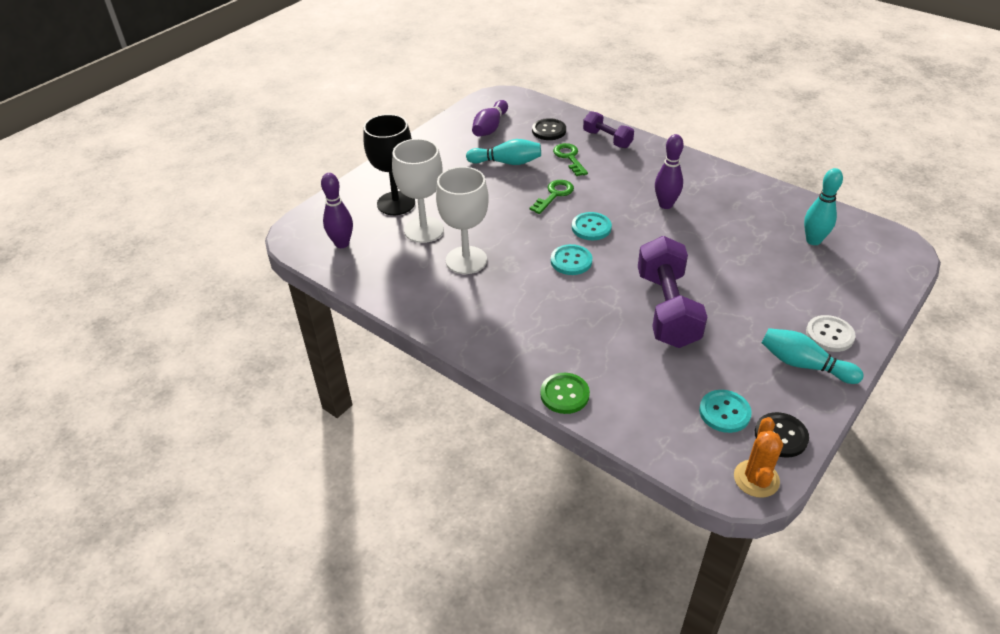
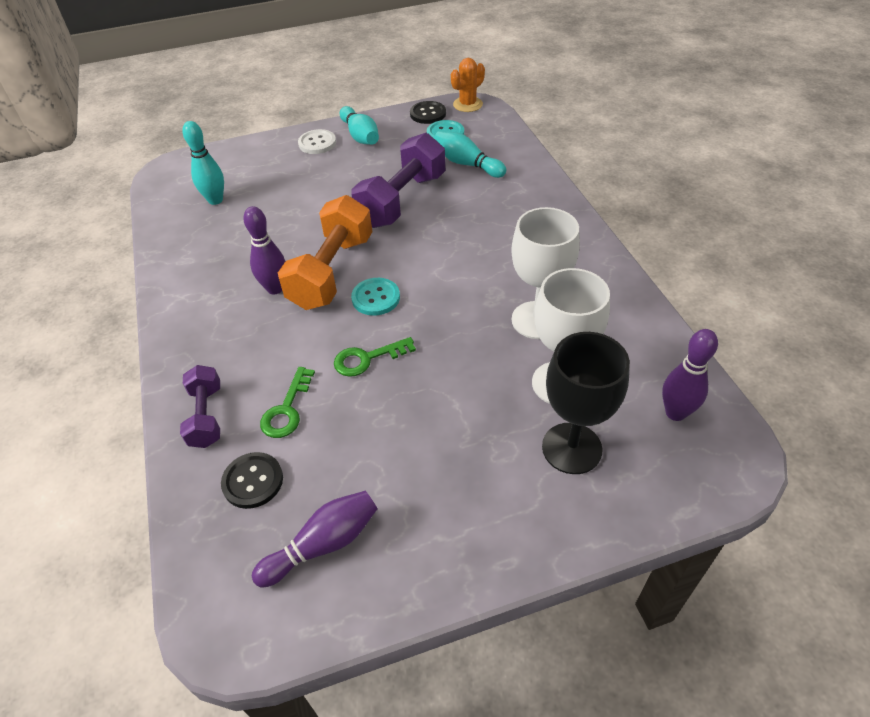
camera: 145 degrees left, 5 degrees up
turquoise bowling pin [466,139,541,165] -> turquoise bowling pin moved to [434,131,506,178]
green button [540,373,590,414] -> none
turquoise button [551,244,592,275] -> none
none -> orange dumbbell [278,195,372,310]

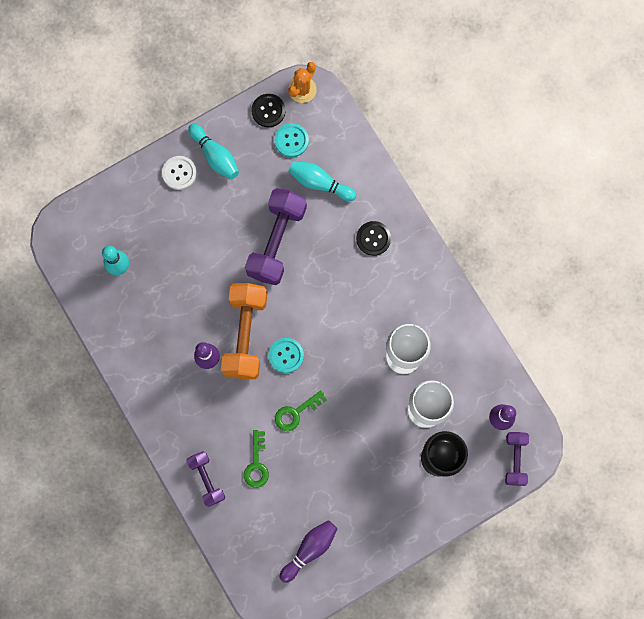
camera: 15 degrees left, 30 degrees up
black button [221,452,283,509] -> black button moved to [356,221,391,256]
none -> purple dumbbell [505,432,529,486]

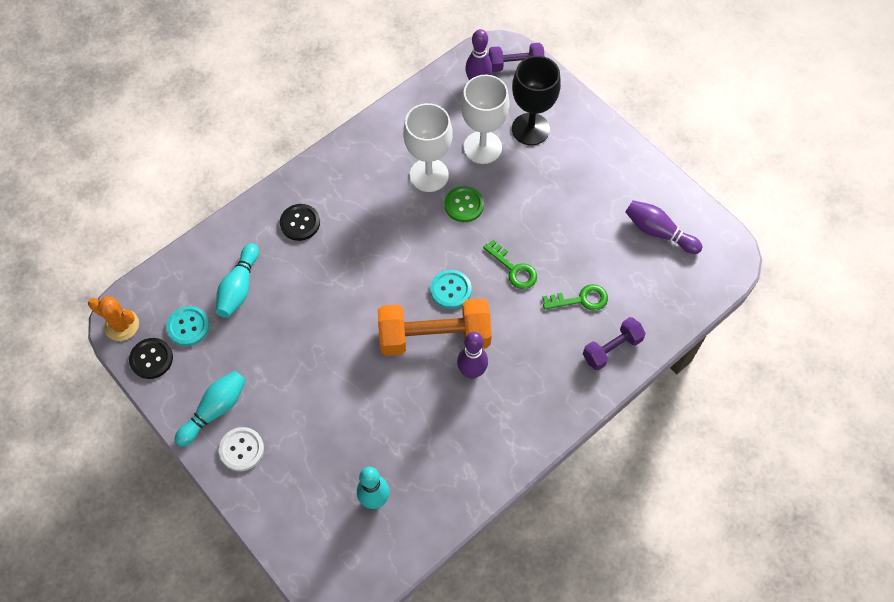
camera: 100 degrees left, 15 degrees down
purple dumbbell [245,188,307,285] -> none
none -> green button [445,186,484,222]

